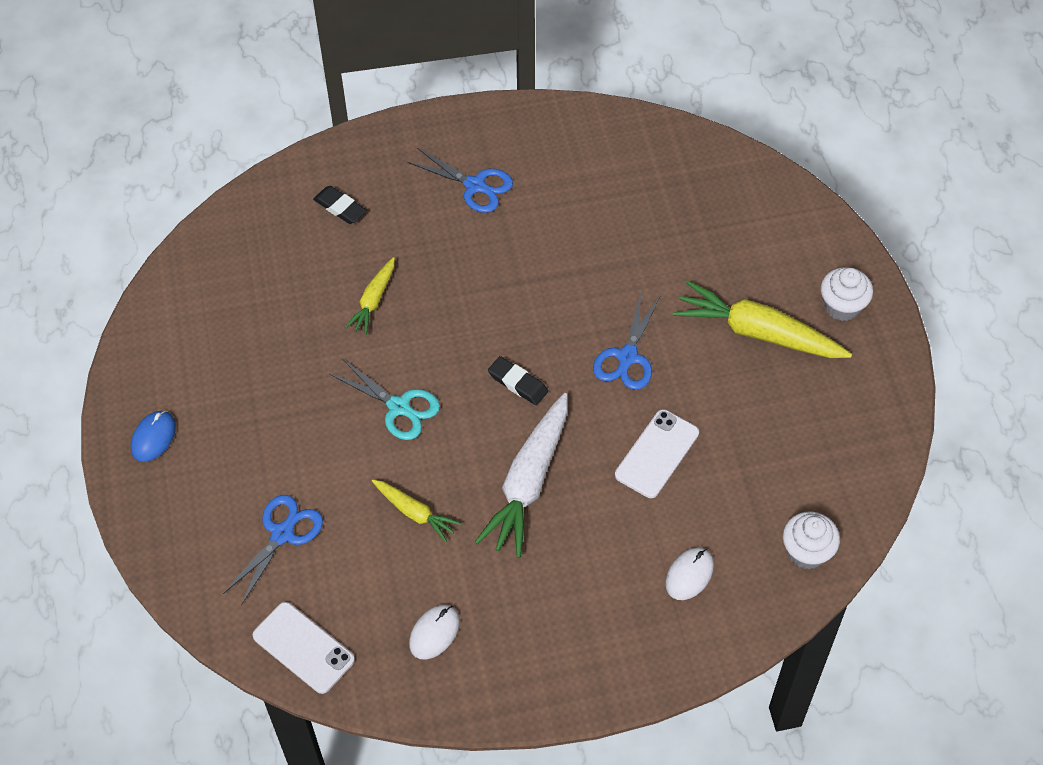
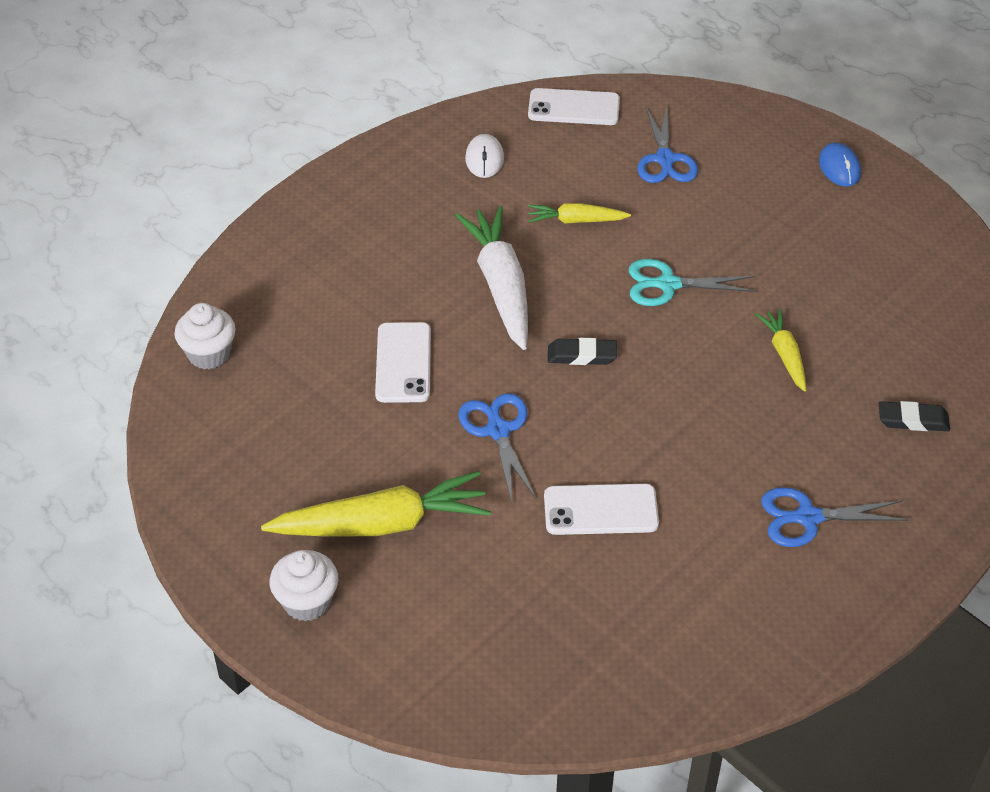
camera: 145 degrees right, 10 degrees down
white mouse [665,547,714,600] -> none
none -> white phone [544,484,659,535]

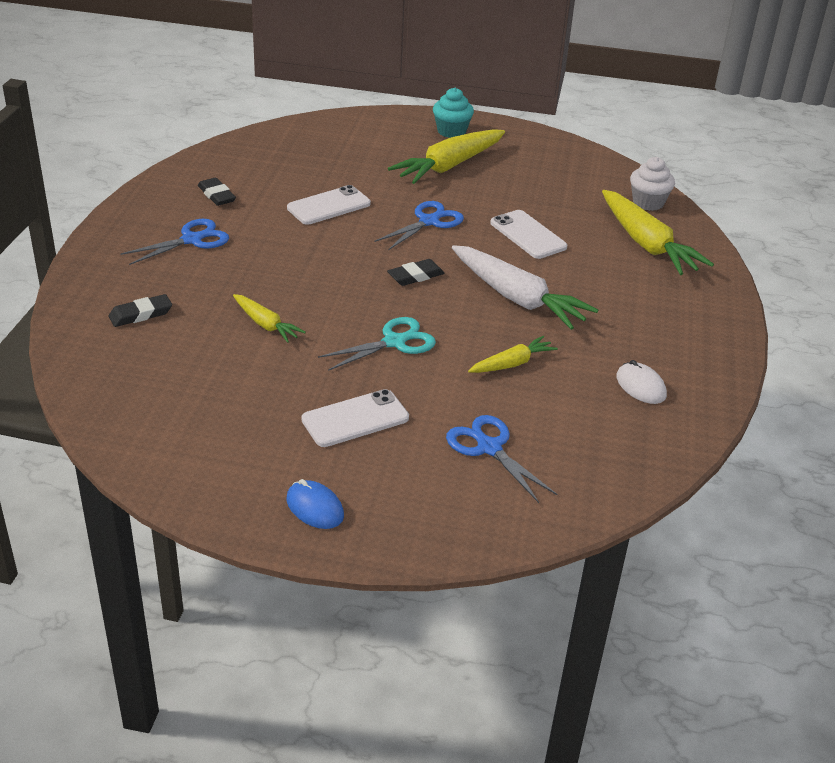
camera: 145 degrees right, 10 degrees down
white cupcake [270,550,338,621] -> turquoise cupcake [433,88,474,138]
blue scissors [458,393,536,503] -> blue scissors turned 90 degrees counterclockwise [375,201,464,250]
white phone [528,88,620,125] -> white phone moved to [301,389,409,447]
none -> black eraser [198,178,236,206]
none -> yellow carrot [602,190,714,275]

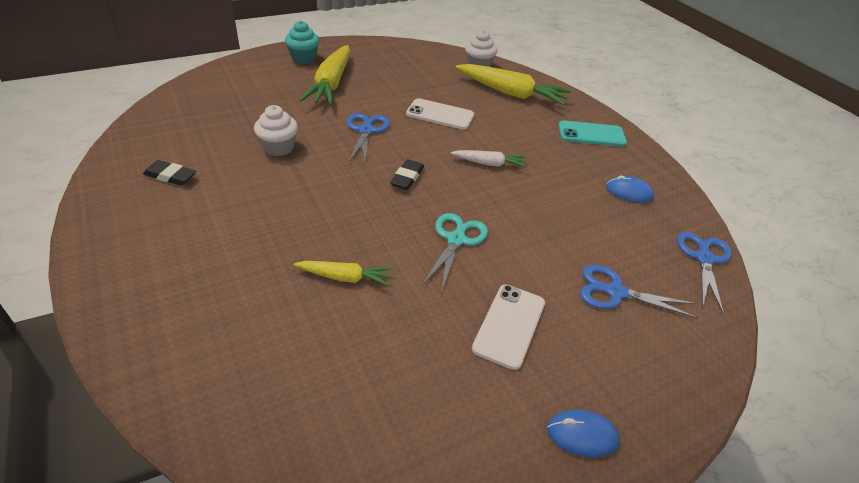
camera: 40 degrees left, 5 degrees up
black eraser [109,294,172,327] -> none
blue scissors [120,219,229,265] -> blue scissors moved to [677,232,732,314]
white phone [287,185,371,225] -> white cupcake [254,105,298,156]
white carrot [452,245,598,330] -> white carrot [451,150,527,168], size x0.53
yellow carrot [468,336,558,373] -> none
white mouse [617,360,667,404] -> blue mouse [606,175,654,203]
none -> turquoise phone [558,120,627,147]

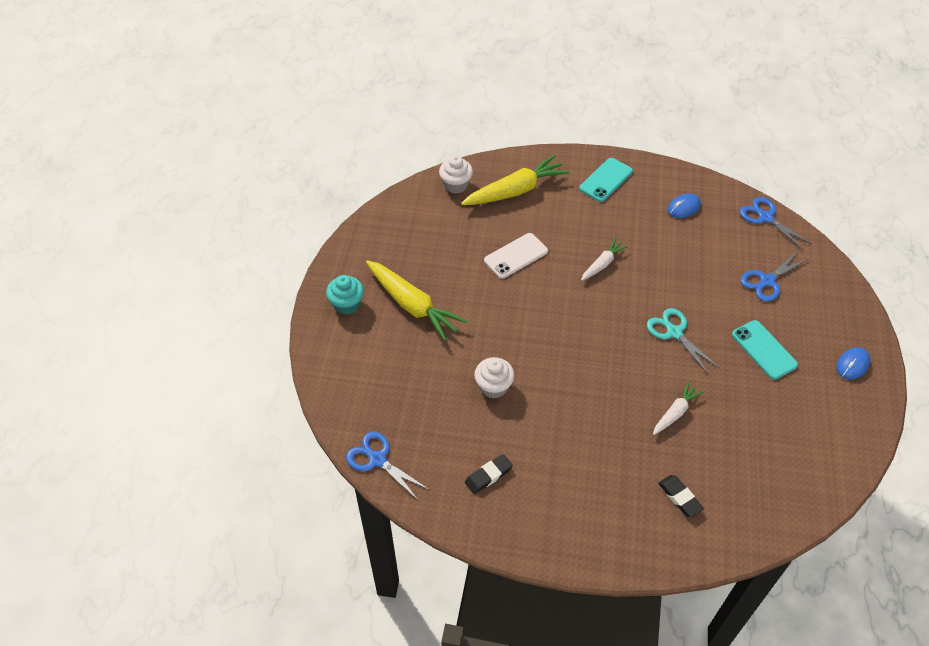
camera: 50 degrees left, 10 degrees up
yellow carrot [294,261,392,286] -> white carrot [653,382,703,435]
blue scissors [347,113,390,163] -> blue scissors moved to [346,431,430,501]
black eraser [390,159,424,190] -> black eraser moved to [658,475,704,517]
white phone [472,284,545,370] -> turquoise phone [732,320,798,380]

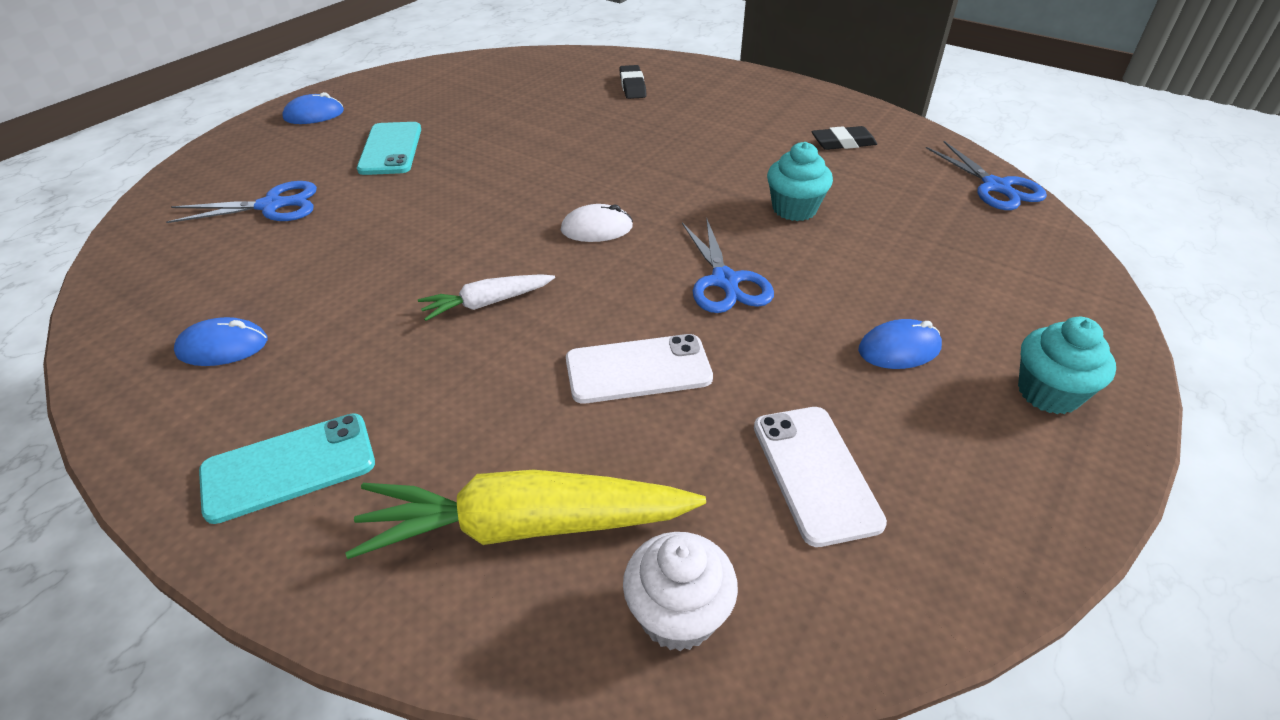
camera: 155 degrees left, 10 degrees down
yellow carrot [366,260,467,341] -> blue mouse [858,319,942,369]
white cupcake [474,357,515,398] -> turquoise cupcake [767,142,833,221]
turquoise scissors [647,308,720,375] -> none
white carrot [653,382,703,435] -> none
blue scissors [740,197,812,250] -> blue scissors moved to [682,217,774,313]
none -> white mouse [561,204,633,242]
none -> white phone [754,407,887,547]

